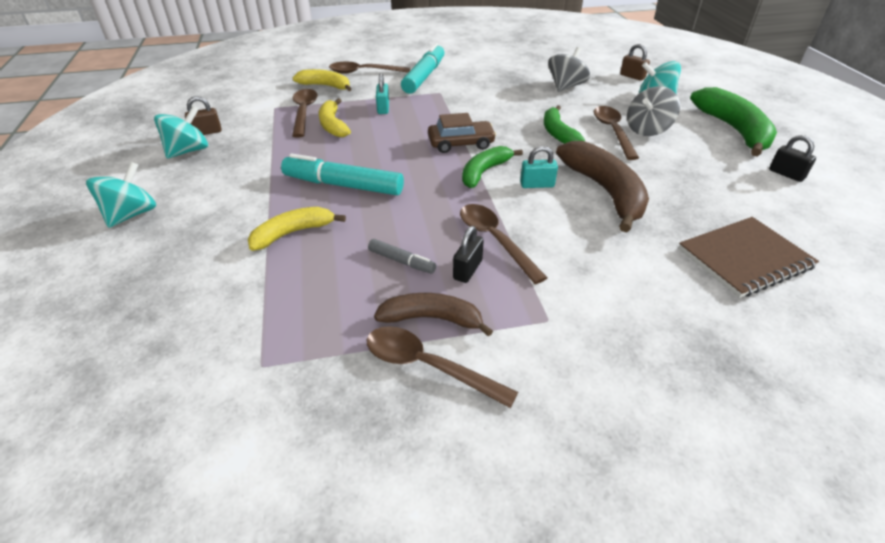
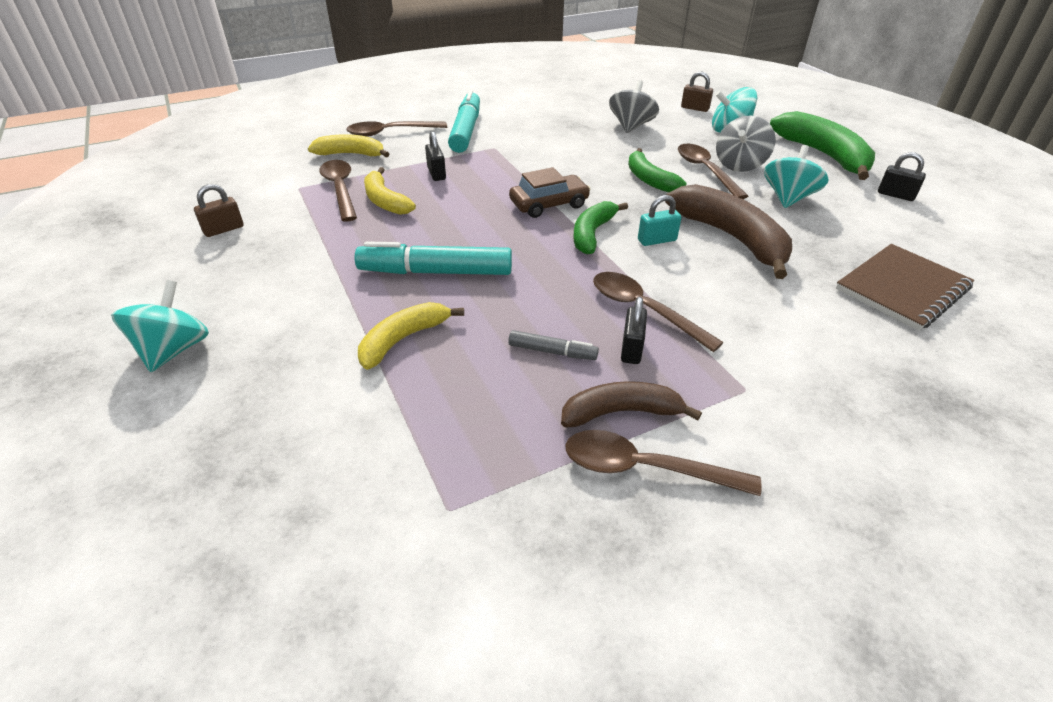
camera: 15 degrees left, 0 degrees up
turquoise spinning top [154,106,208,158] -> turquoise spinning top moved to [764,145,829,208]
turquoise padlock [376,73,389,114] -> black padlock [425,131,446,181]

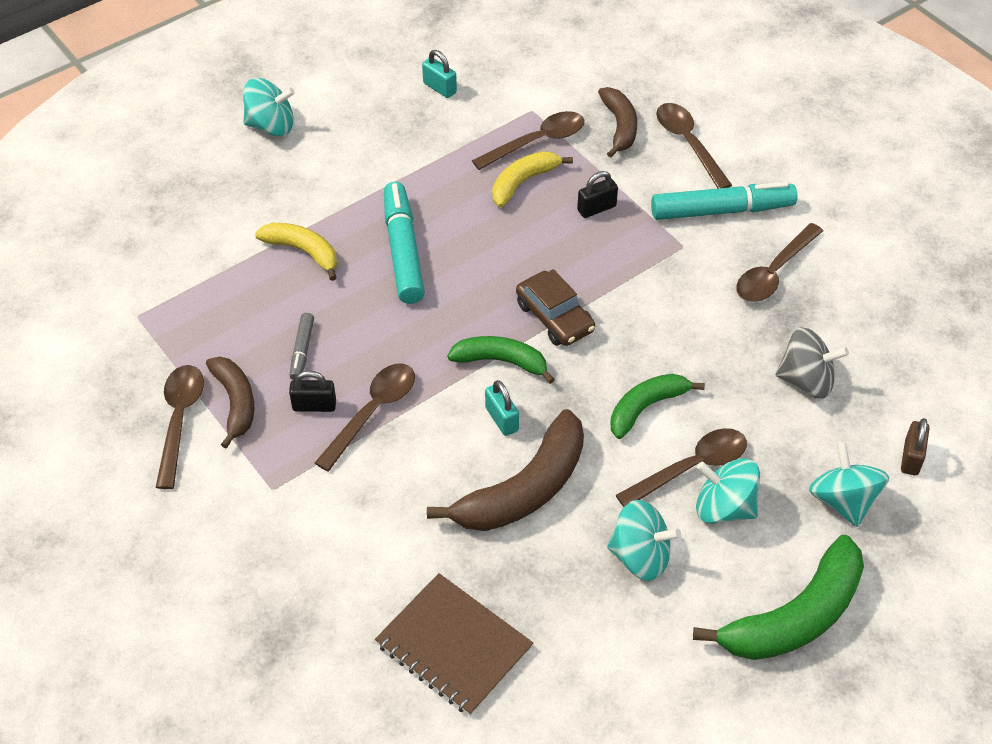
camera: 80 degrees right, 10 degrees up
brown padlock [194,184,244,237] -> turquoise padlock [422,50,457,98]
yellow banana [308,134,389,157] -> brown banana [598,87,637,158]
grey spinning top [716,115,776,172] -> turquoise spinning top [696,458,760,524]
black padlock [878,152,926,201] -> none
none -> brown spoon [736,223,823,302]

